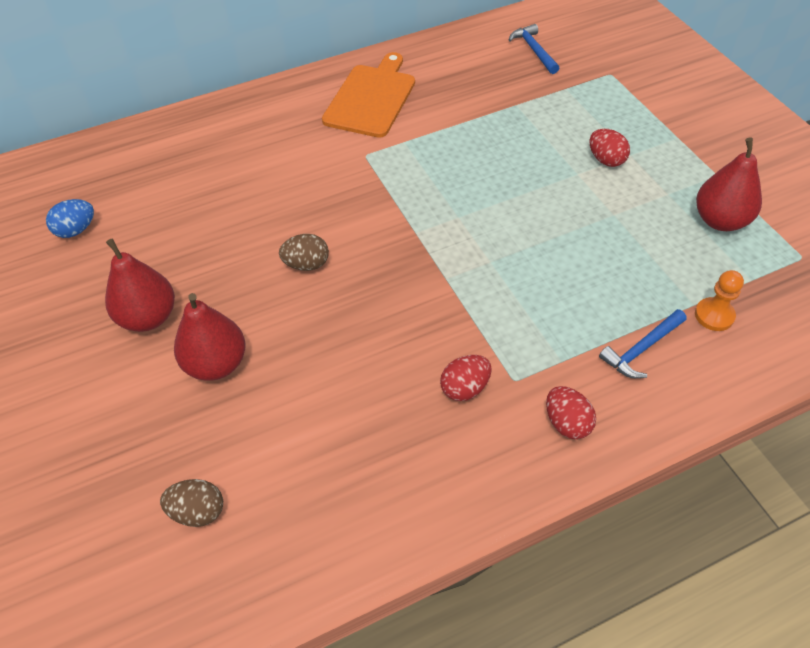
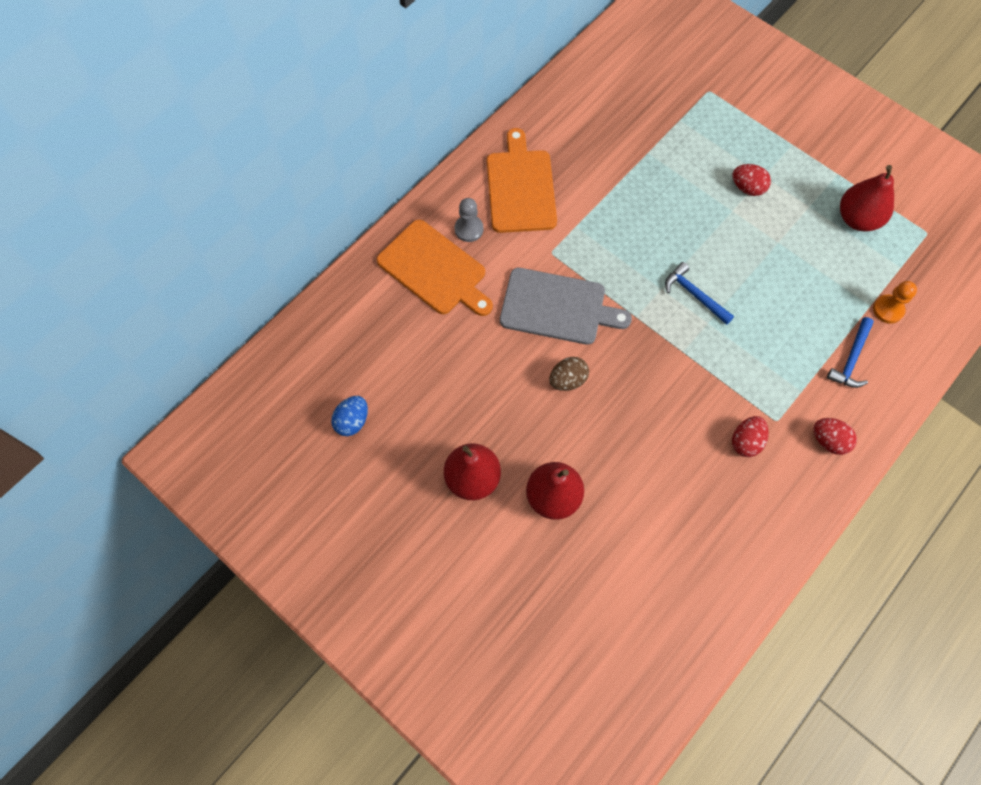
camera: 25 degrees left, 15 degrees up
brown egg [160,479,223,527] -> none
blue hammer [509,24,559,74] -> blue hammer moved to [665,262,734,325]
none -> orange cutting board [377,220,493,316]
none -> grey pawn [455,198,484,242]
none -> grey cutting board [500,268,632,345]

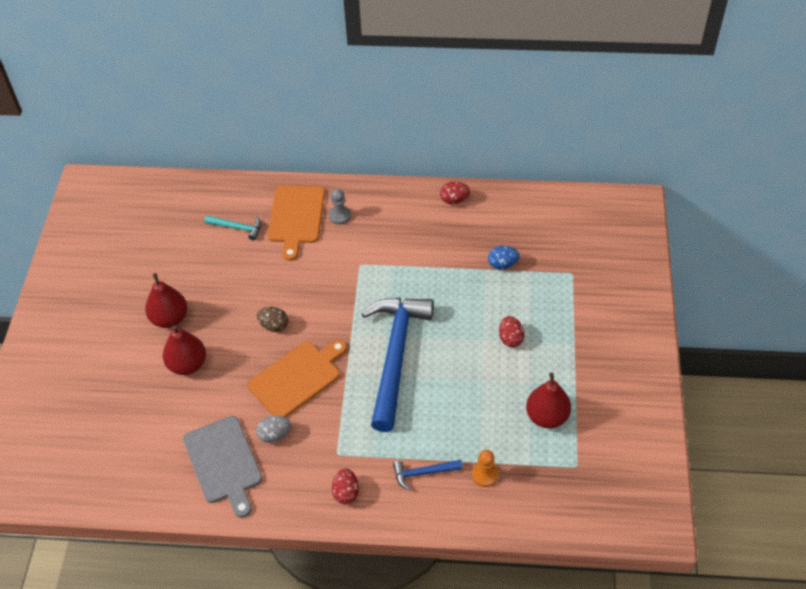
camera: 55 degrees right, 15 degrees down
blue egg [331,396,368,436] -> blue egg moved to [488,246,520,270]
orange cutting board [487,128,557,233] -> orange cutting board moved to [248,340,347,417]
grey cutting board [500,268,632,345] -> grey cutting board moved to [183,416,262,518]
blue hammer [665,262,734,325] -> blue hammer [361,298,434,432], size x2.41
red egg [732,416,769,457] -> red egg moved to [440,182,470,204]
none -> turquoise hammer [205,215,261,241]
none -> grey egg [256,415,291,443]

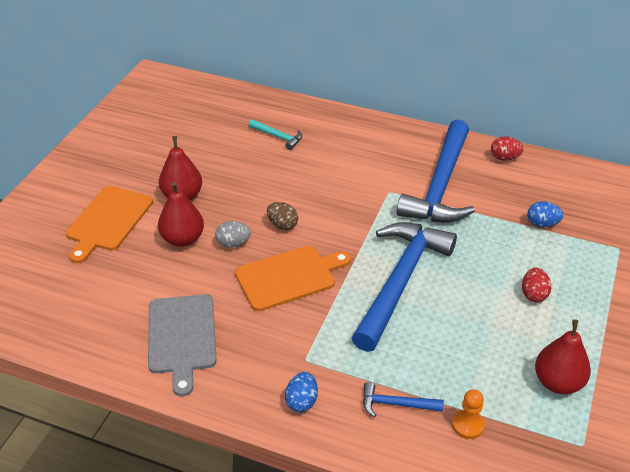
camera: 15 degrees right, 10 degrees down
grey egg [256,415,291,443] -> grey egg moved to [215,221,251,248]
orange cutting board [268,185,325,261] -> orange cutting board moved to [66,186,153,263]
grey pawn [329,189,351,225] -> none
red egg [332,468,359,504] -> blue egg [285,372,318,412]
none -> blue hammer [396,119,475,223]

